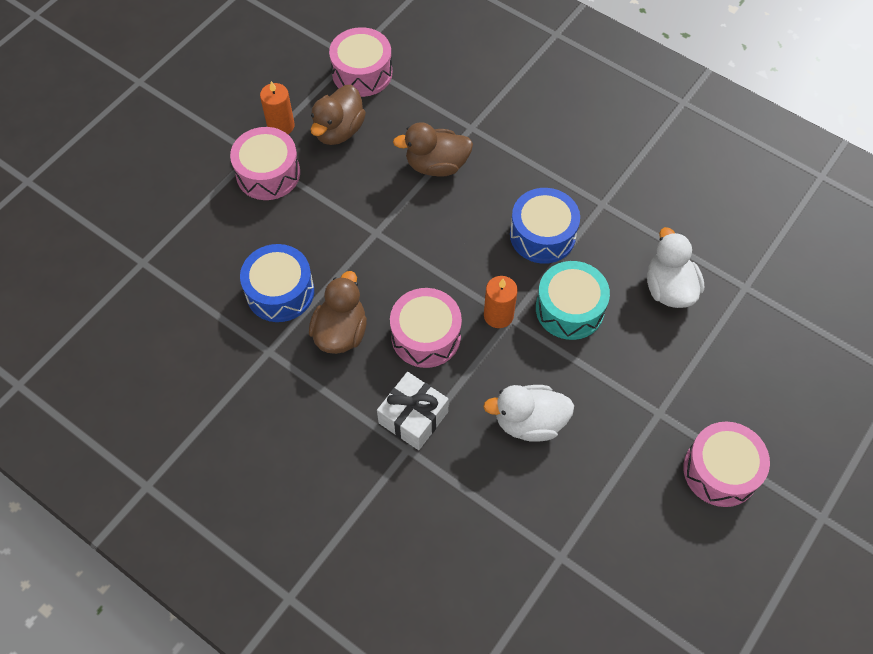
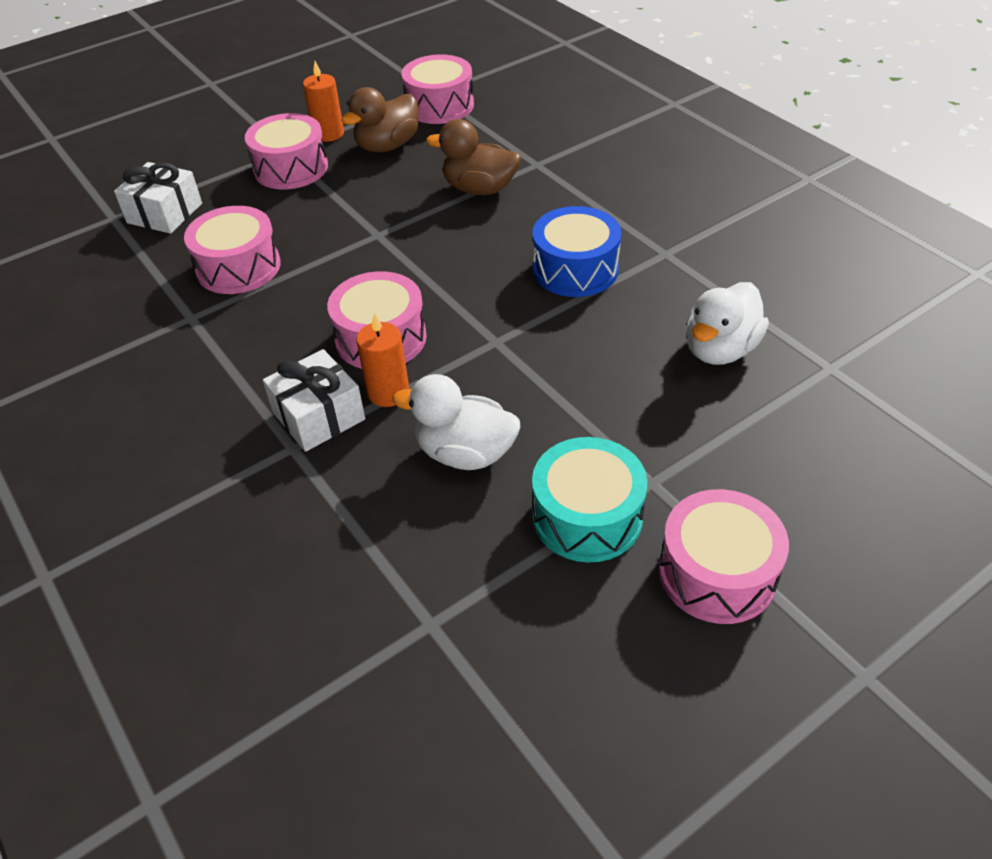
camera: 20 degrees right, 15 degrees down
blue drum [240,244,314,322] -> pink drum [184,206,281,294]
brown duck [309,271,367,354] -> none
orange candle [484,276,518,328] -> orange candle moved to [356,313,409,407]
turquoise drum [536,261,610,340] -> turquoise drum moved to [532,437,648,563]
white duck [647,227,704,308] -> white duck turned 150 degrees counterclockwise [686,282,769,365]
none -> white gift [114,162,202,234]

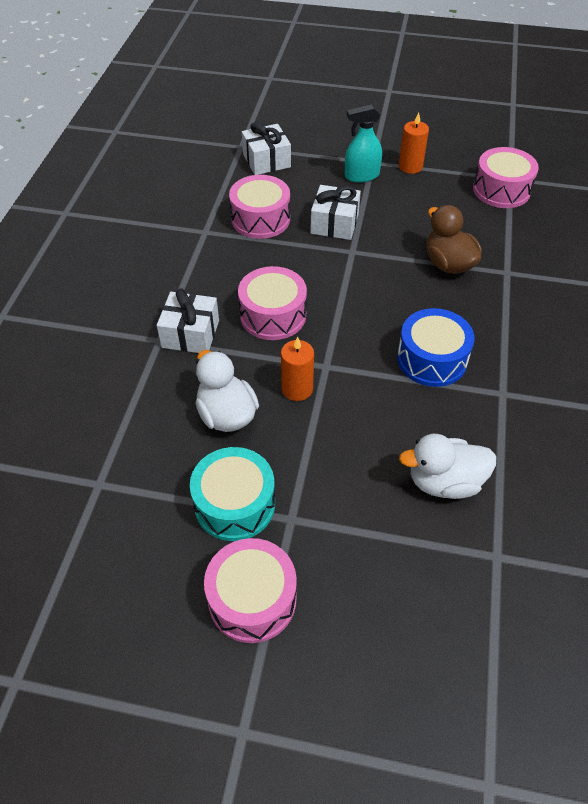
camera: 45 degrees right, 5 degrees up
pink drum [245,113,328,189] -> turquoise spray bottle [345,104,382,183]
brown duck [341,87,418,152] -> none
orange candle [356,313,409,407] -> orange candle moved to [281,337,314,401]
none -> white gift [310,185,361,240]

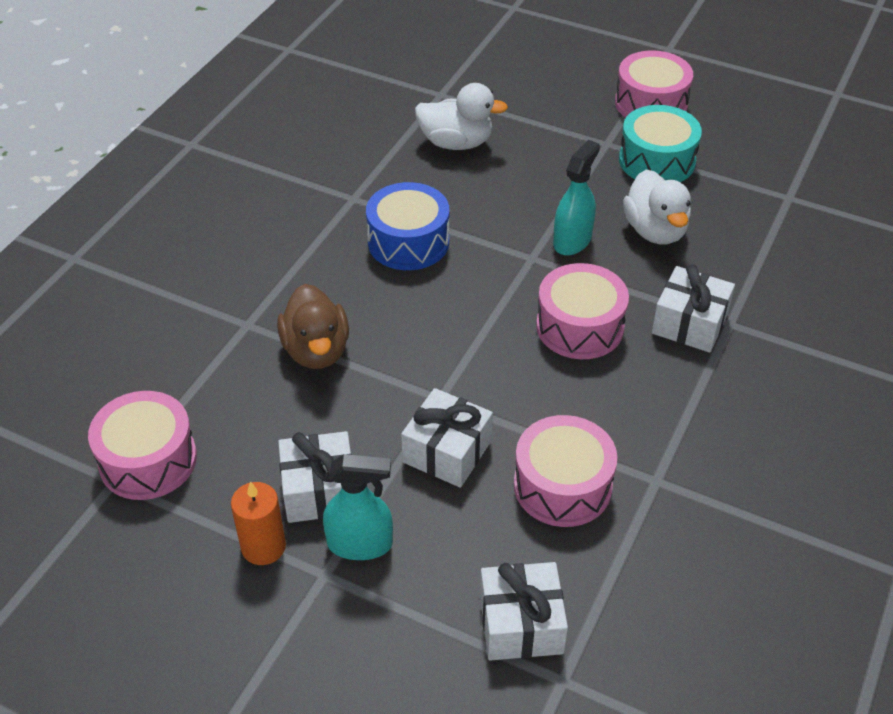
camera: 165 degrees left, 5 degrees down
orange candle [281,337,314,401] -> turquoise spray bottle [553,140,600,256]
none -> white gift [278,431,352,523]

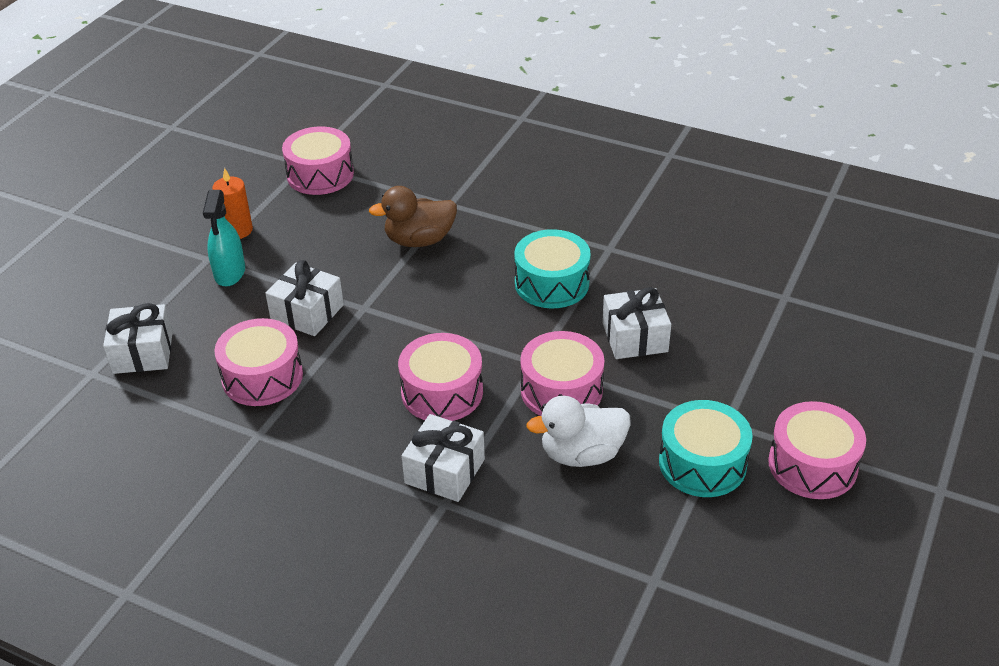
camera: 90 degrees right, 5 degrees down
white gift [278,431,352,523] -> white gift moved to [602,287,671,359]
blue drum [366,182,449,270] -> turquoise drum [514,229,591,308]
white duck [415,83,508,150] -> none
turquoise spray bottle [553,140,600,256] -> pink drum [521,331,605,416]

